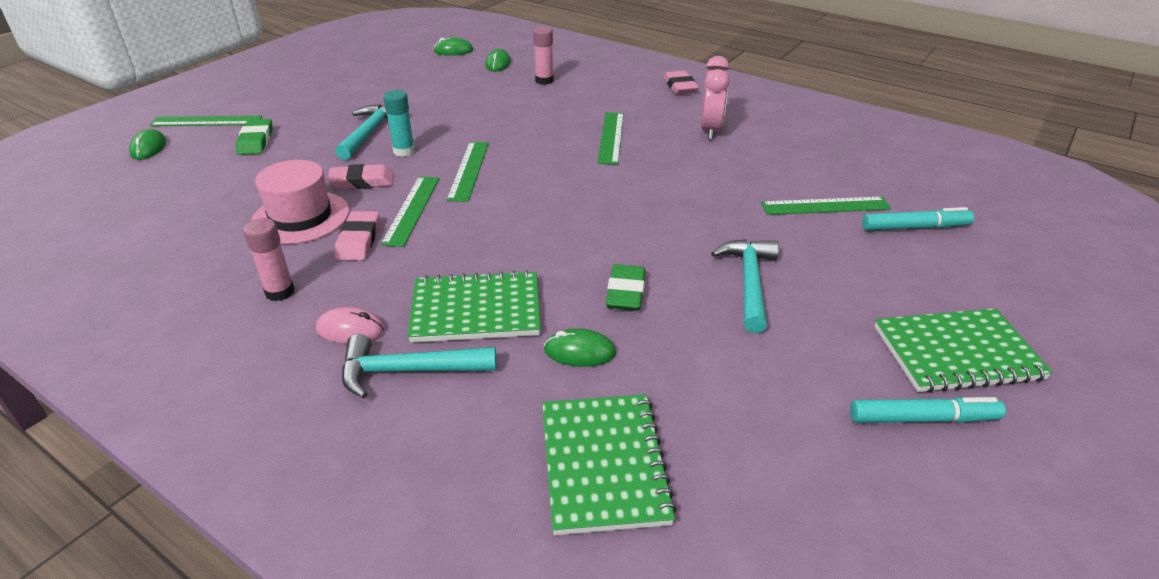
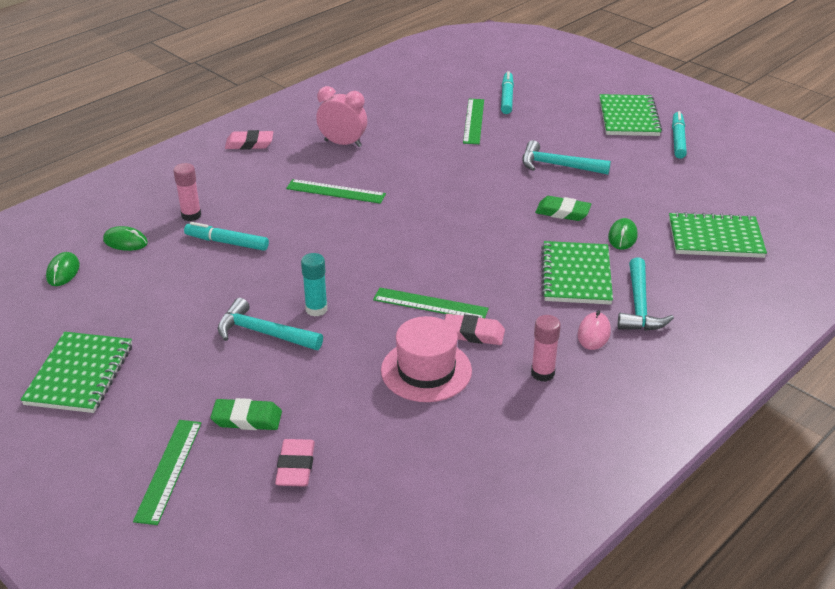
camera: 80 degrees left, 0 degrees up
green mouse [129,129,166,160] -> none
pink eraser [327,164,394,189] -> pink eraser moved to [275,439,315,487]
green ruler [446,142,489,202] -> none
none -> green notebook [20,332,132,413]
none -> turquoise marker [184,222,269,251]

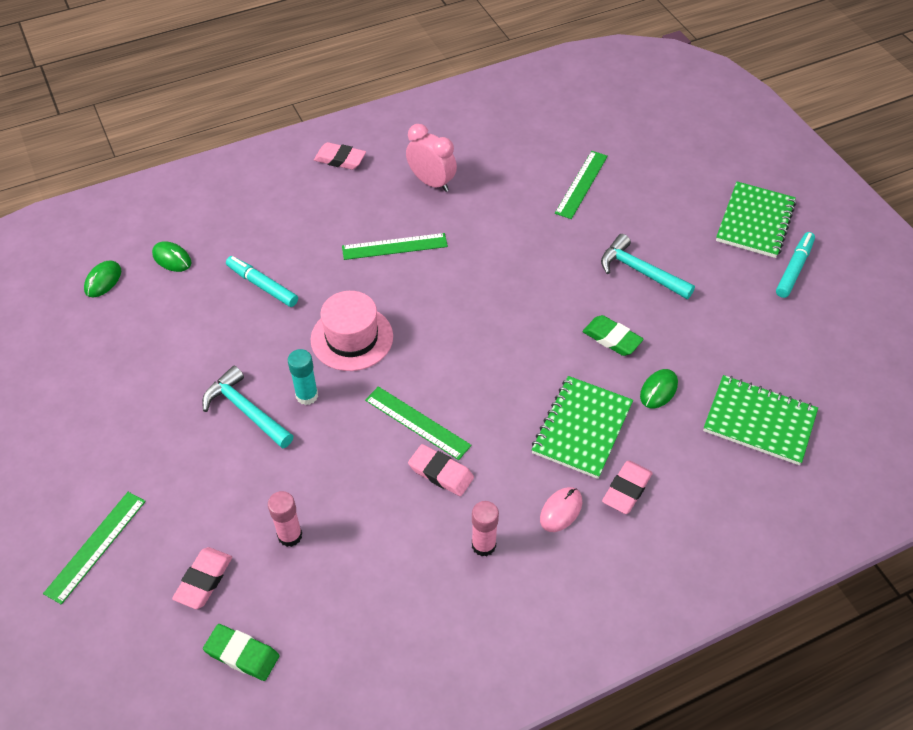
camera: 20 degrees right, 15 degrees up
green notebook [20,332,132,413] -> none
pink glue stick [173,163,201,221] -> pink glue stick moved to [268,491,302,547]
green eraser [210,398,282,430] -> green eraser moved to [203,624,279,681]
green ruler [286,179,386,204] -> green ruler turned 45 degrees counterclockwise [342,233,448,260]
pink hat [381,316,472,402] -> pink hat moved to [311,291,393,371]
turquoise marker [501,71,514,114] -> none
turquoise hammer [618,257,674,331] -> pink eraser [602,461,653,514]

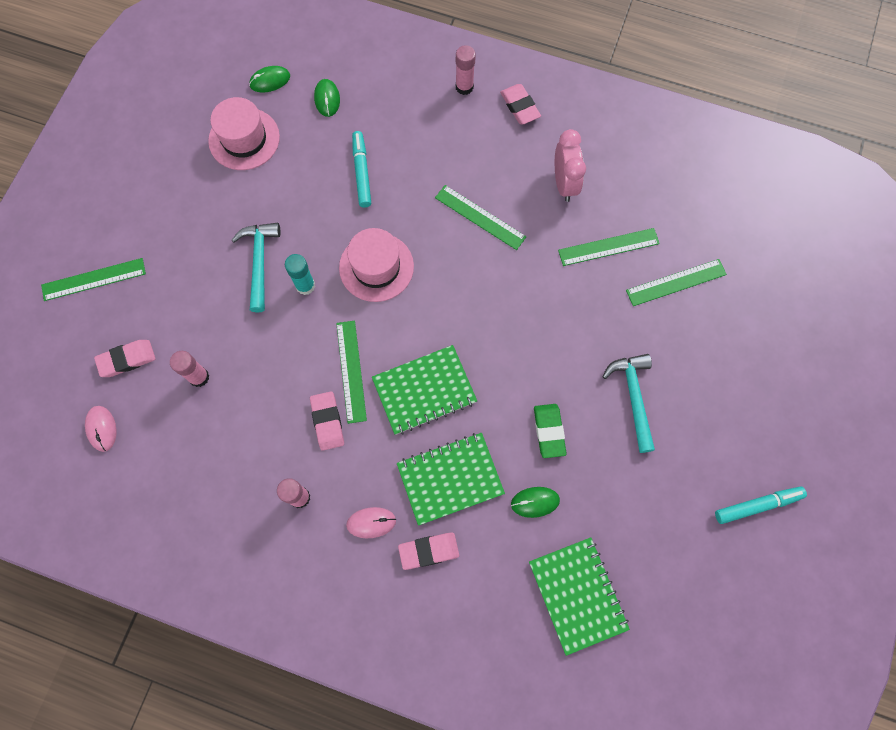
camera: 45 degrees right, 20 degrees up
green eraser [203,624,279,681] -> pink mouse [85,406,117,452]
green notebook [716,182,796,258] -> green notebook moved to [372,345,477,435]
none -> pink hat [208,97,280,170]
none -> pink glue stick [456,45,476,95]
none -> green ruler [558,228,660,266]

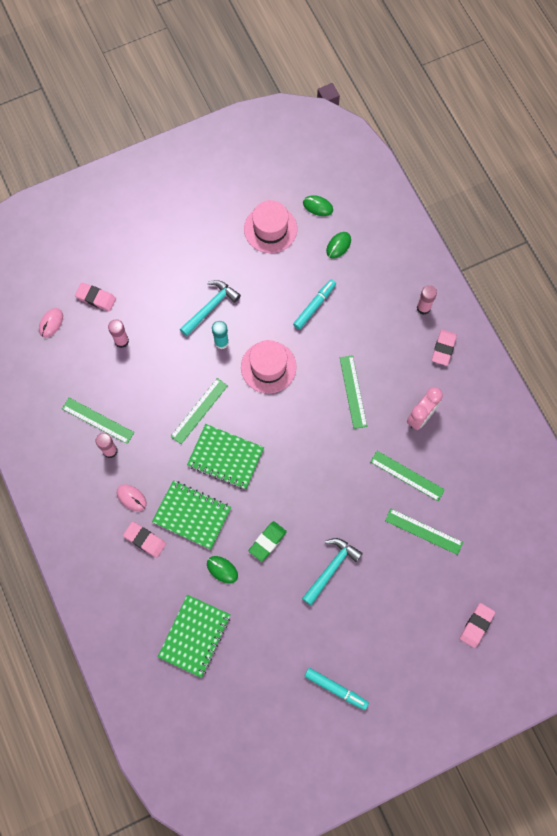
camera: 45 degrees right, 0 degrees up
green ruler [41,258,146,301] -> green ruler moved to [62,398,134,444]
pink eraser [310,391,344,451] -> pink eraser moved to [460,603,495,648]

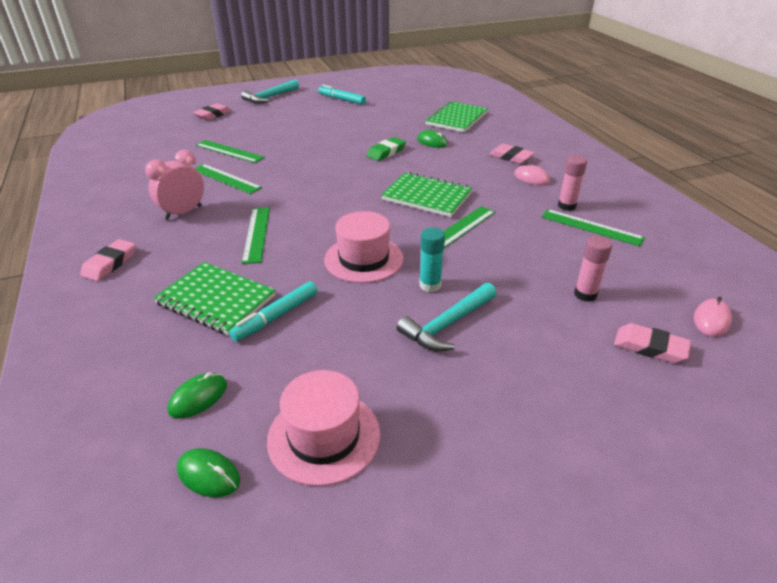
camera: 175 degrees left, 35 degrees down
green notebook [152,480,231,550] -> green notebook moved to [153,262,276,335]
turquoise hammer [302,538,363,605] -> turquoise hammer moved to [241,79,299,104]
pink glue stick [417,285,437,315] -> none

